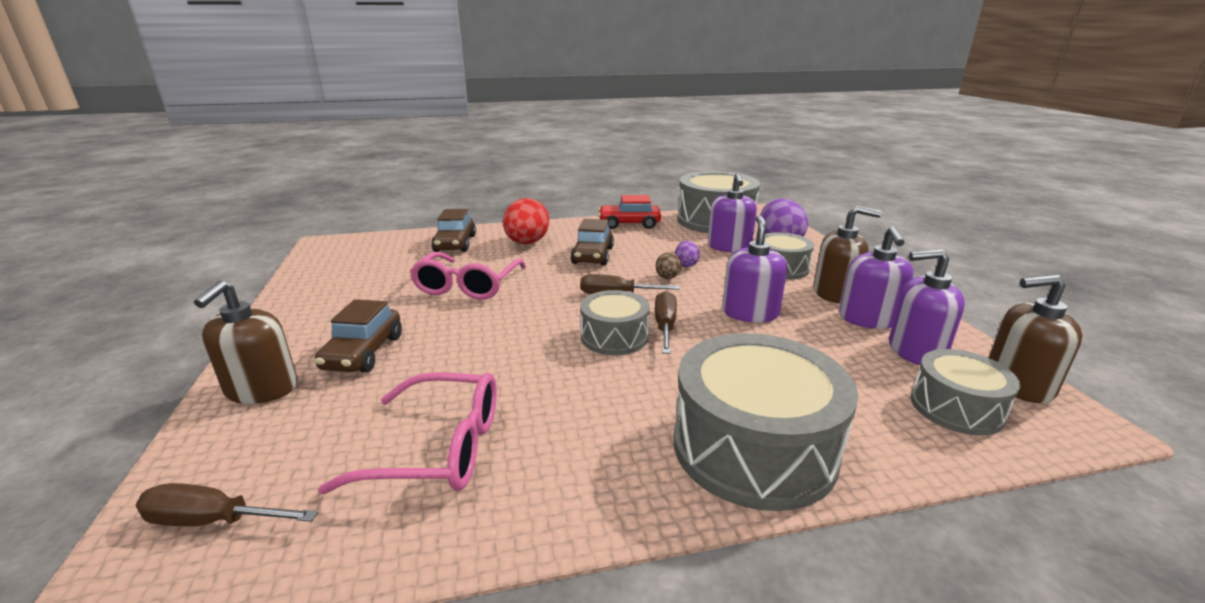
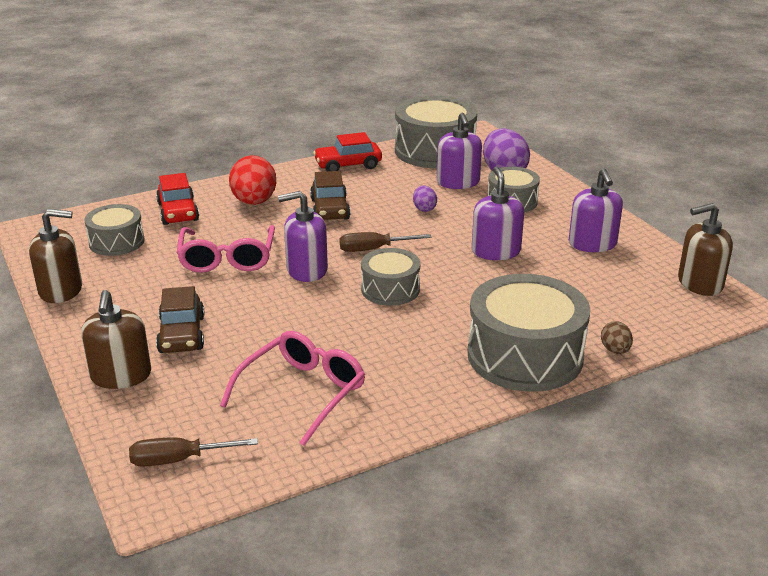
camera: 15 degrees left, 5 degrees up
pink glasses [318,372,497,494] -> pink glasses turned 45 degrees counterclockwise [220,331,365,446]
brown car [431,209,476,252] -> red car [156,173,199,225]
brown screwdriver [655,291,677,354] -> none
brown egg [656,252,681,279] -> brown egg moved to [601,321,633,354]
brown soap dispenser [813,206,882,303] -> brown soap dispenser moved to [29,209,82,303]
purple soap dispenser [889,249,965,365] -> purple soap dispenser moved to [278,191,328,282]
grey drum [911,349,1021,436] -> grey drum moved to [84,204,145,256]

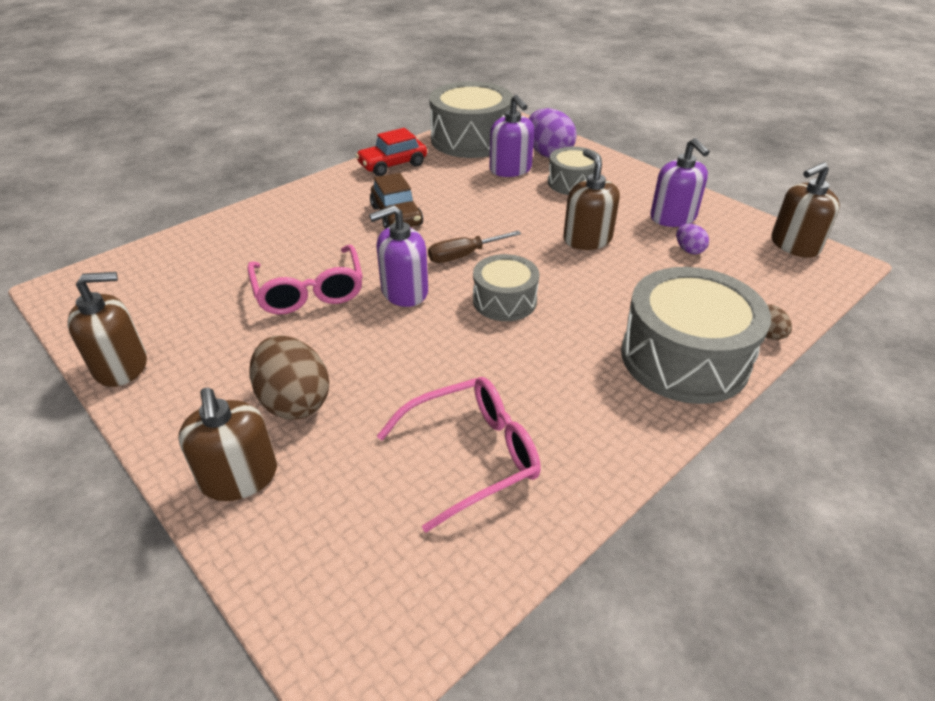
camera: 15 degrees left, 10 degrees up
grey drum [84,204,145,256] -> none
brown screwdriver [129,437,258,467] -> none
red car [156,173,199,225] -> none
brown car [156,286,205,353] -> brown egg [250,335,329,420]
pink glasses [220,331,365,446] -> pink glasses turned 45 degrees clockwise [377,377,541,532]
red egg [229,155,276,205] -> none
purple egg [413,186,437,212] -> purple egg moved to [676,223,709,254]
purple soap dispenser [472,167,524,260] -> brown soap dispenser [563,149,620,250]

